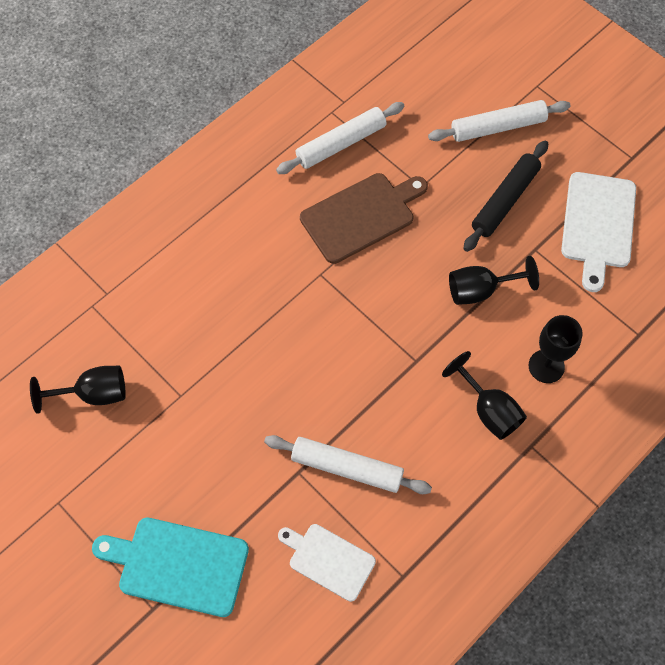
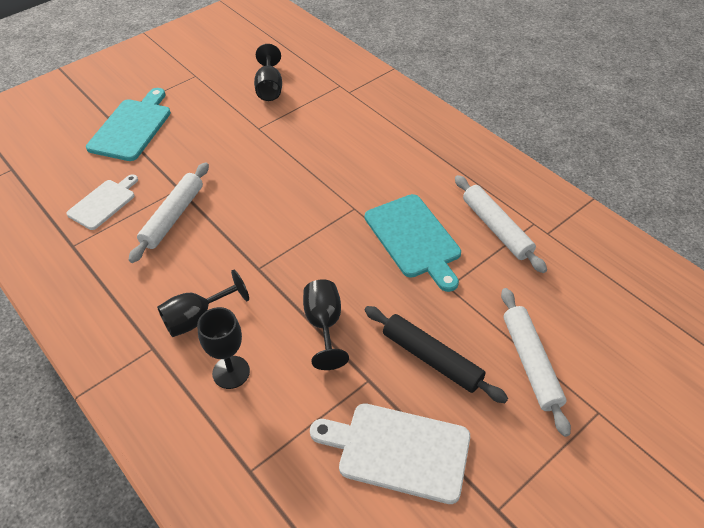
camera: 95 degrees right, 15 degrees down
brown cutting board [300,173,428,264] -> turquoise cutting board [365,194,461,292]

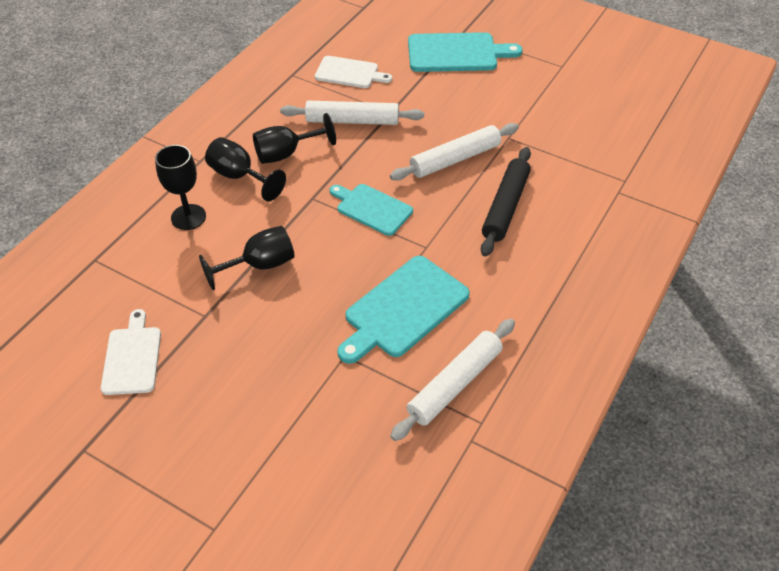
camera: 70 degrees right, 0 degrees up
black goblet [254,44,282,101] -> black goblet moved to [253,113,336,164]
white cutting board [310,403,470,504] -> white cutting board [101,309,161,395], size x0.65
black rolling pin [365,306,508,403] -> black rolling pin moved to [481,147,531,257]
white rolling pin [501,288,571,437] -> white rolling pin moved to [390,123,519,181]
none -> turquoise cutting board [330,184,413,236]

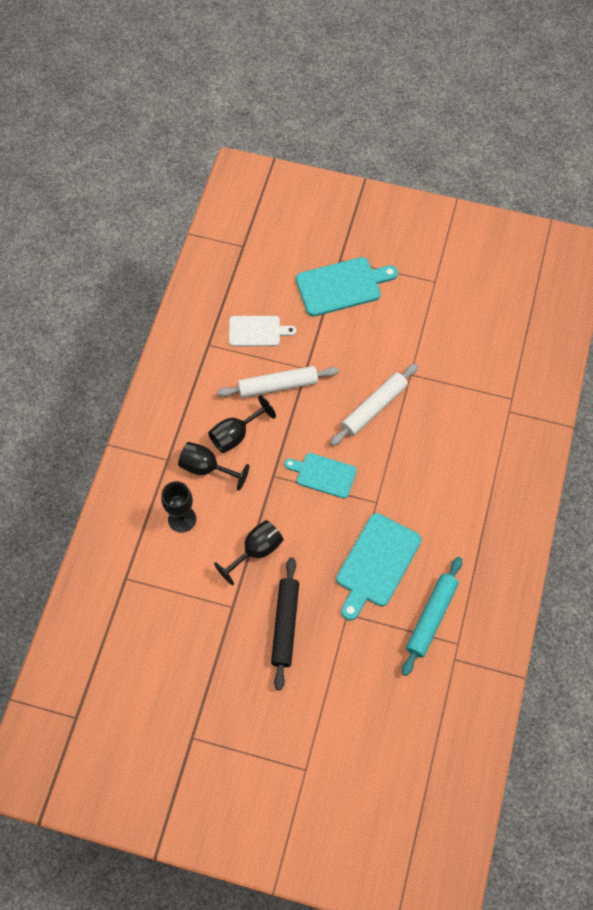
camera: 15 degrees left, 15 degrees up
white cutting board [101,309,161,395] -> none
white rolling pin [390,319,515,441] -> turquoise rolling pin [402,557,462,676]
black rolling pin [481,147,531,257] -> black rolling pin moved to [271,557,299,690]

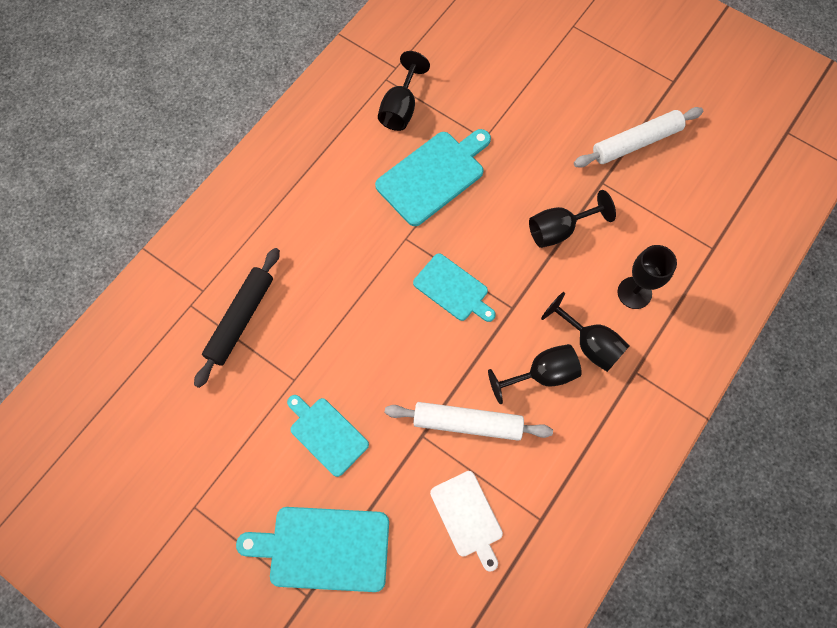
camera: 160 degrees left, 5 degrees up
white cutting board [229,316,296,346] -> white cutting board turned 135 degrees counterclockwise [430,471,503,572]
black rolling pin [271,557,299,690] -> black rolling pin moved to [194,248,280,388]
white rolling pin [330,363,418,446] -> white rolling pin moved to [574,107,703,168]
turquoise rolling pin [402,557,462,676] -> black goblet [378,51,430,131]
none -> turquoise cutting board [287,395,369,477]

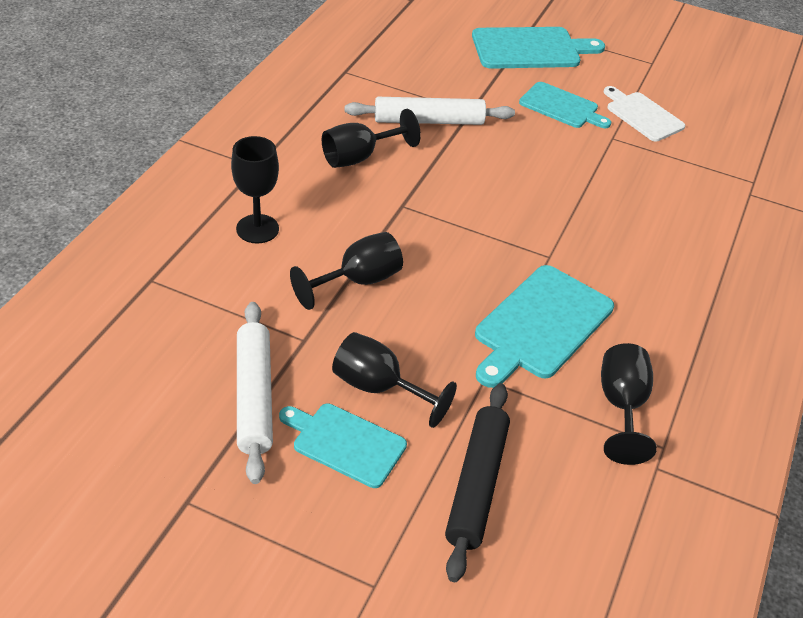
camera: 165 degrees right, 25 degrees down
black rolling pin [194,248,280,388] -> black rolling pin moved to [445,383,510,582]
turquoise cutting board [413,253,496,322] -> turquoise cutting board moved to [279,404,407,488]
white cutting board [430,471,503,572] -> white cutting board moved to [604,86,685,142]
black goblet [541,292,629,372] -> black goblet moved to [332,332,457,428]
white rolling pin [574,107,703,168] -> white rolling pin turned 60 degrees counterclockwise [237,302,273,484]

